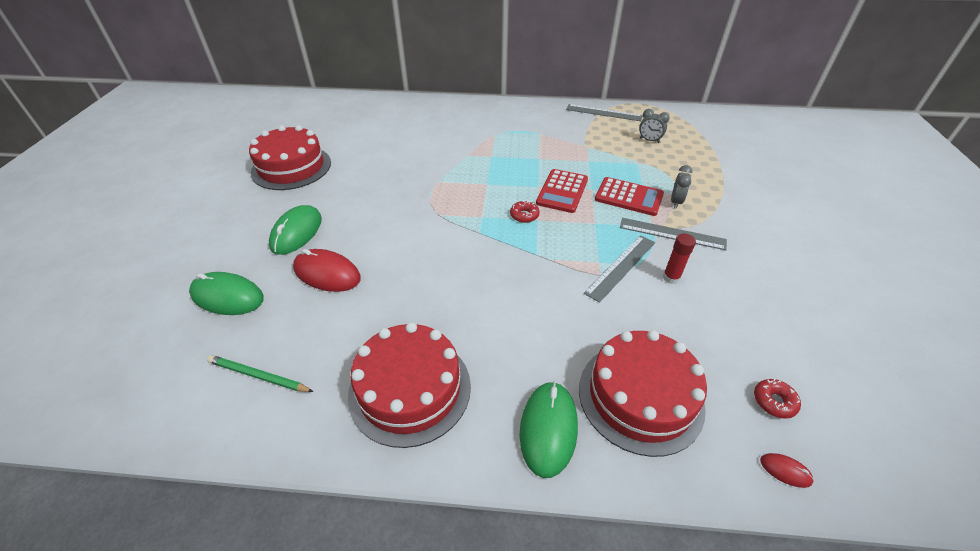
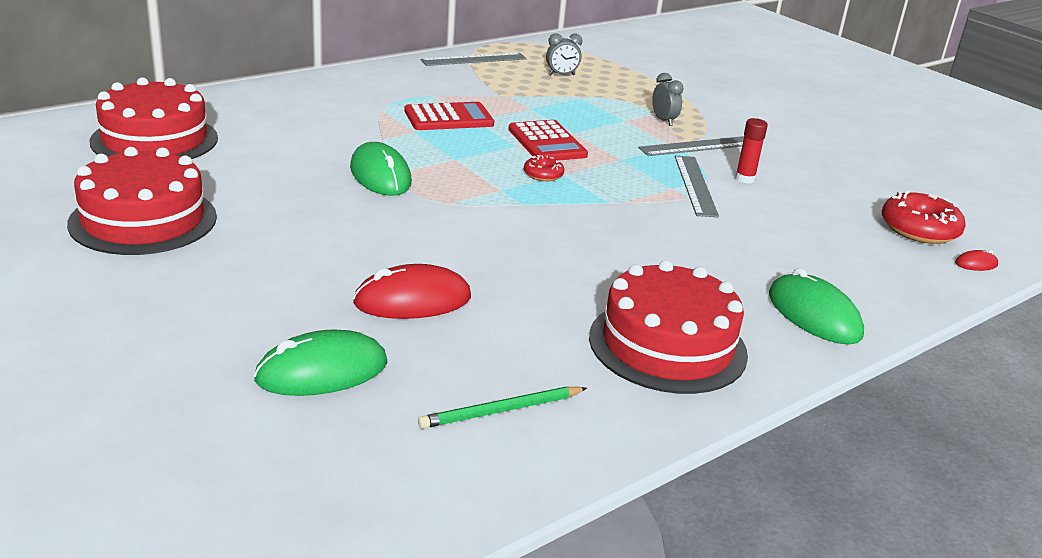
camera: 45 degrees left, 15 degrees down
green mouse [269,205,322,255] -> green mouse moved to [350,142,412,196]
red cake [579,330,707,457] -> red cake moved to [90,77,218,159]
red calculator [595,177,664,216] -> red calculator moved to [405,102,494,130]
red donut [754,378,801,419] -> red donut [882,190,966,244], size x1.88

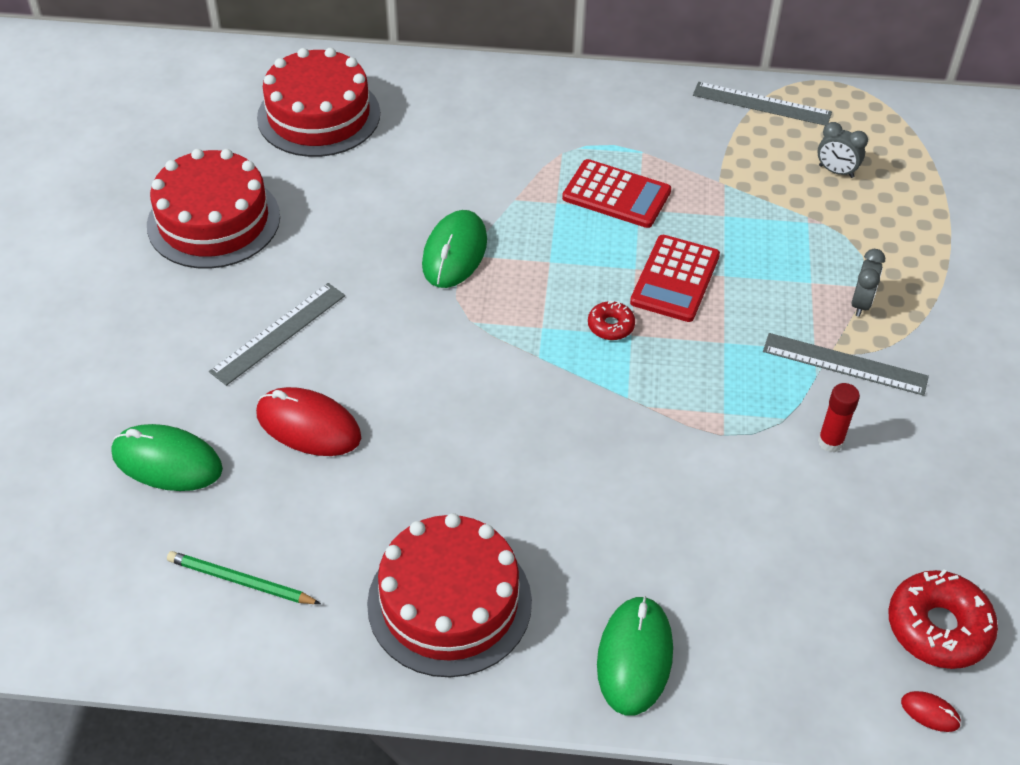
camera: 45 degrees right, 20 degrees up
grey ruler [675,156,719,217] -> grey ruler moved to [209,283,345,386]

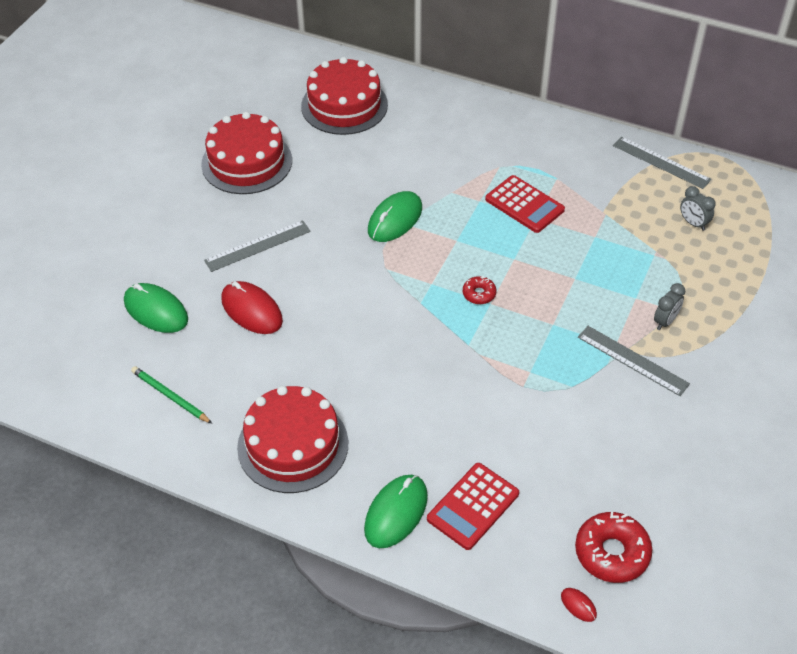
camera: 20 degrees right, 0 degrees up
red calculator [630,235,720,322] -> red calculator moved to [427,463,519,550]
red glue stick [818,383,860,452] -> none

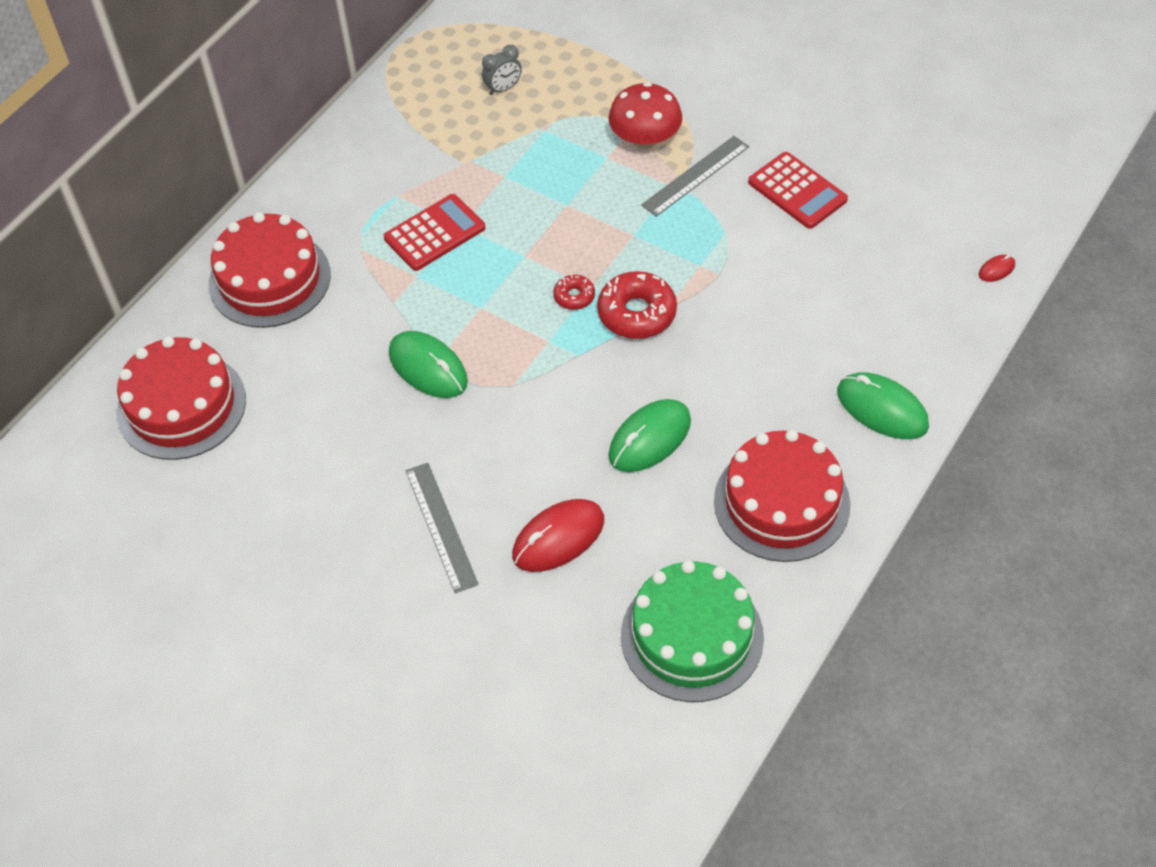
camera: 80 degrees left, 5 degrees up
green mouse [124,283,188,333] -> green mouse moved to [608,399,691,472]
green pencil [131,366,212,423] -> green cake [621,560,764,702]
red cake [201,112,292,194] -> red cake moved to [209,212,331,328]
red calculator [427,463,519,550] -> red calculator moved to [748,152,848,229]
red donut [575,512,652,583] -> red donut moved to [597,271,677,339]
grey ruler [613,137,711,189] -> none
grey clock [654,283,685,330] -> red mushroom [608,82,682,149]

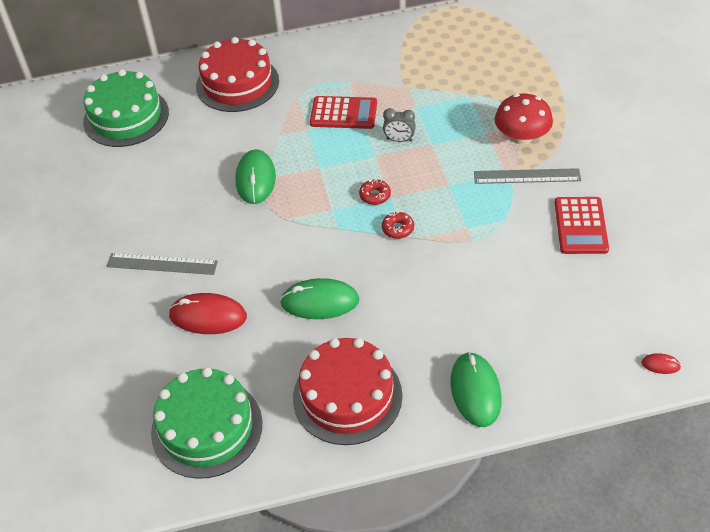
camera: 45 degrees right, 5 degrees down
red cake [117,336,246,460] -> green cake [83,69,169,147]
grey ruler [405,463,479,593] -> grey ruler turned 75 degrees clockwise [106,253,218,275]
grey clock [482,45,522,95] -> grey clock moved to [383,108,416,142]
red donut [597,271,677,339] -> red donut [382,211,414,239], size x0.53

